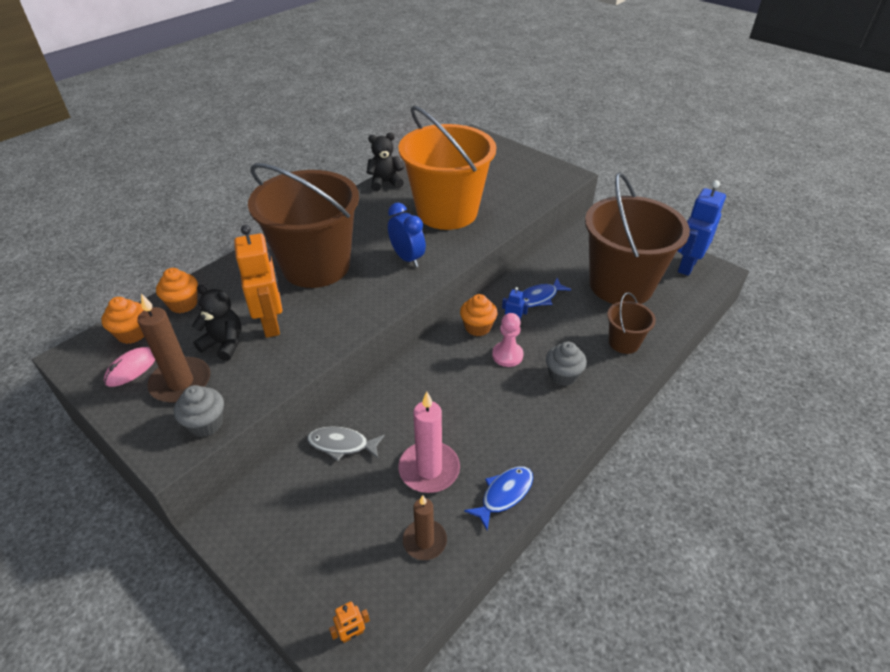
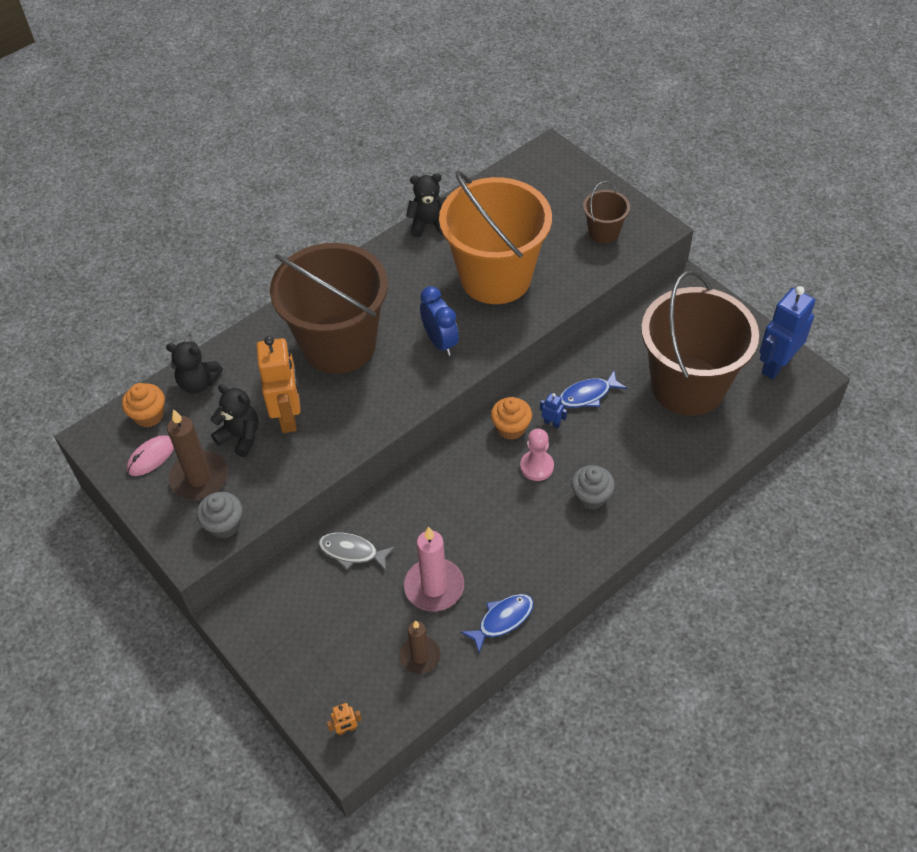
camera: 10 degrees right, 10 degrees up
orange cupcake [156,268,198,313] -> black teddy bear [166,341,223,394]
brown bucket [607,292,656,354] -> brown bucket moved to [583,181,630,244]

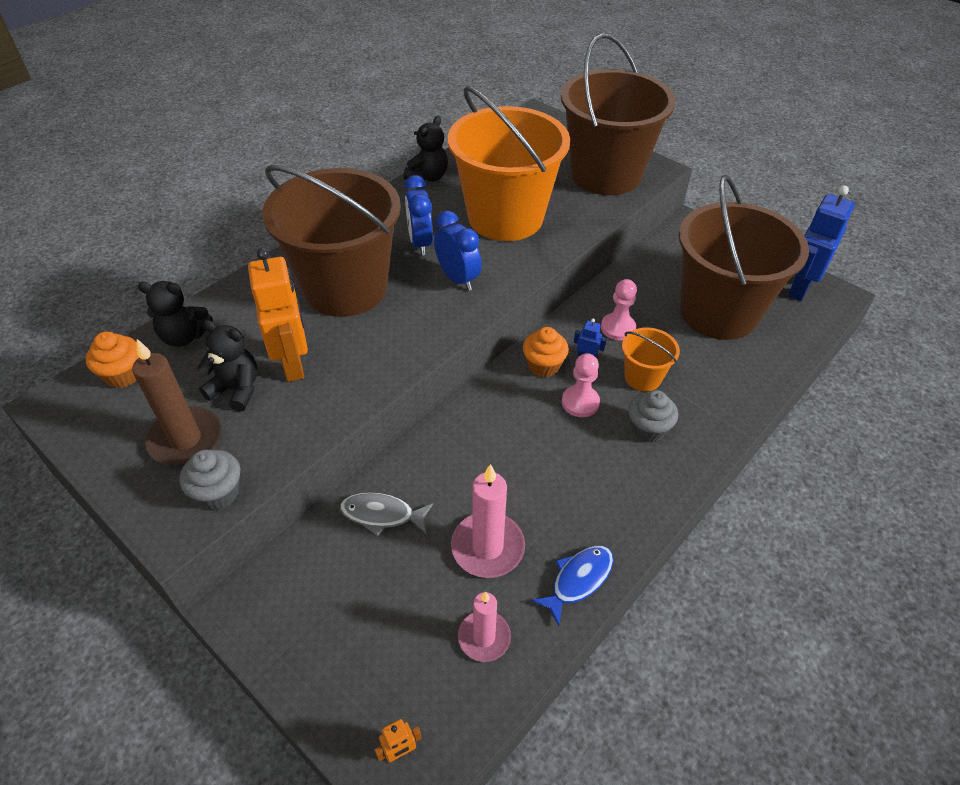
camera: 10 degrees left, 5 degrees down
pink mouse [127,435,174,476] -> none
brown candle [399,620,441,674] -> pink candle [458,591,511,662]
black teddy bear [406,173,446,238] -> black teddy bear turned 135 degrees clockwise [404,116,448,181]
blue fish [559,371,627,408] -> pink pawn [601,279,637,340]
brown bucket [583,181,630,244] -> brown bucket [561,33,676,195], size x2.28
none -> blue clock [404,175,433,256]
none -> orange bucket [622,328,680,391]

